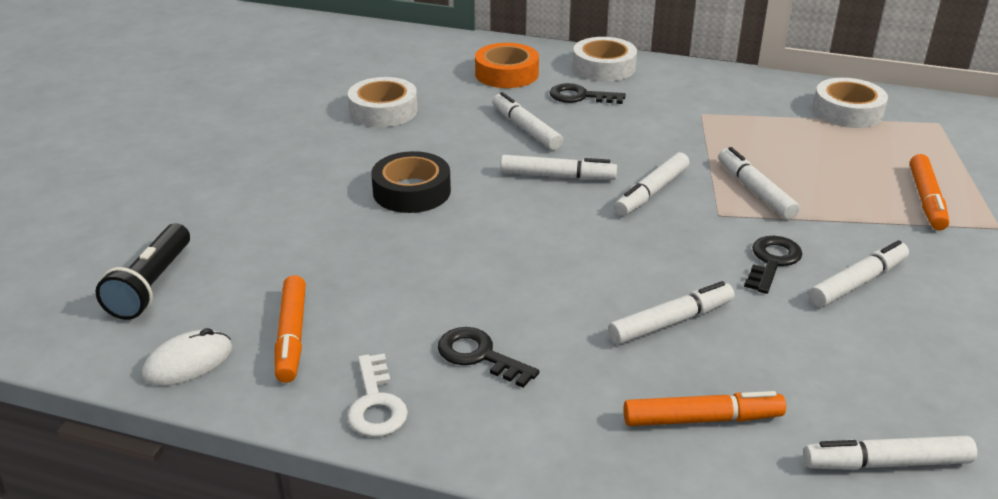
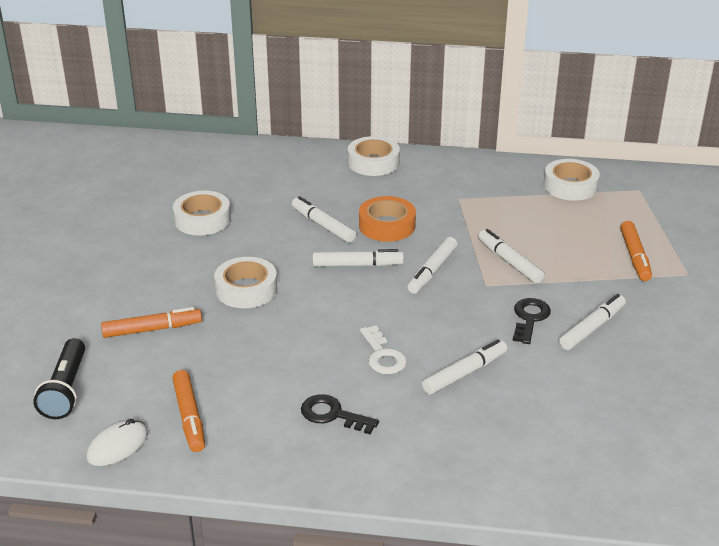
camera: 10 degrees left, 0 degrees up
white key [347,353,408,437] -> white key moved to [360,325,407,374]
black tape [371,151,451,213] -> white tape [214,257,277,308]
orange tape [475,43,539,88] -> orange tape moved to [359,196,416,242]
black key [550,83,626,104] -> none
orange marker [623,391,786,426] -> orange marker moved to [101,307,202,338]
white marker [803,436,977,470] -> none

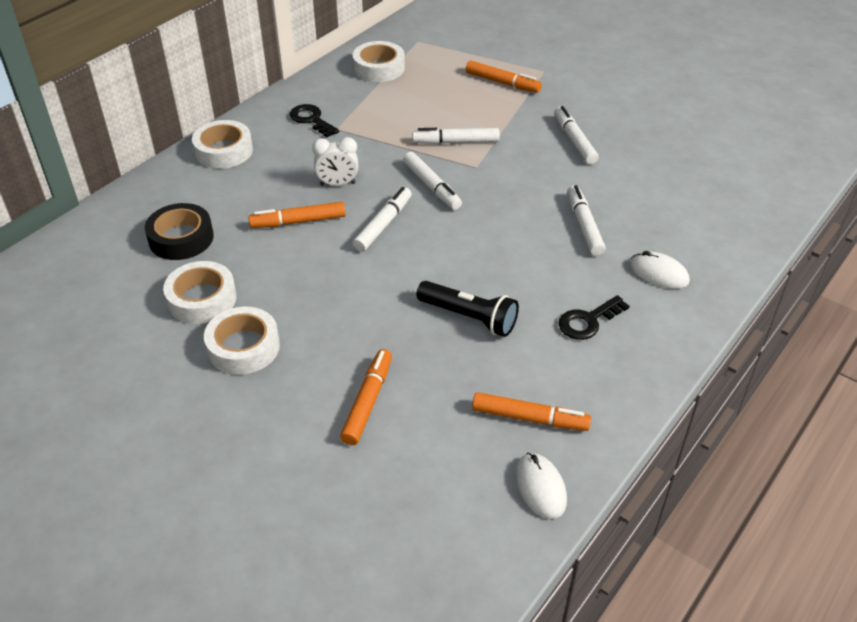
camera: 60 degrees left, 10 degrees up
black flashlight [33,338,85,419] -> black flashlight moved to [416,281,519,337]
white tape [214,257,277,308] -> white tape moved to [204,307,280,375]
white marker [292,196,356,243] -> orange marker [248,202,346,228]
orange tape [359,196,416,242] -> white clock [312,137,358,186]
white key [360,325,407,374] -> none
black key [513,298,551,344] -> black key moved to [290,104,339,138]
none -> black tape [145,203,214,260]
none -> white mouse [630,251,690,289]

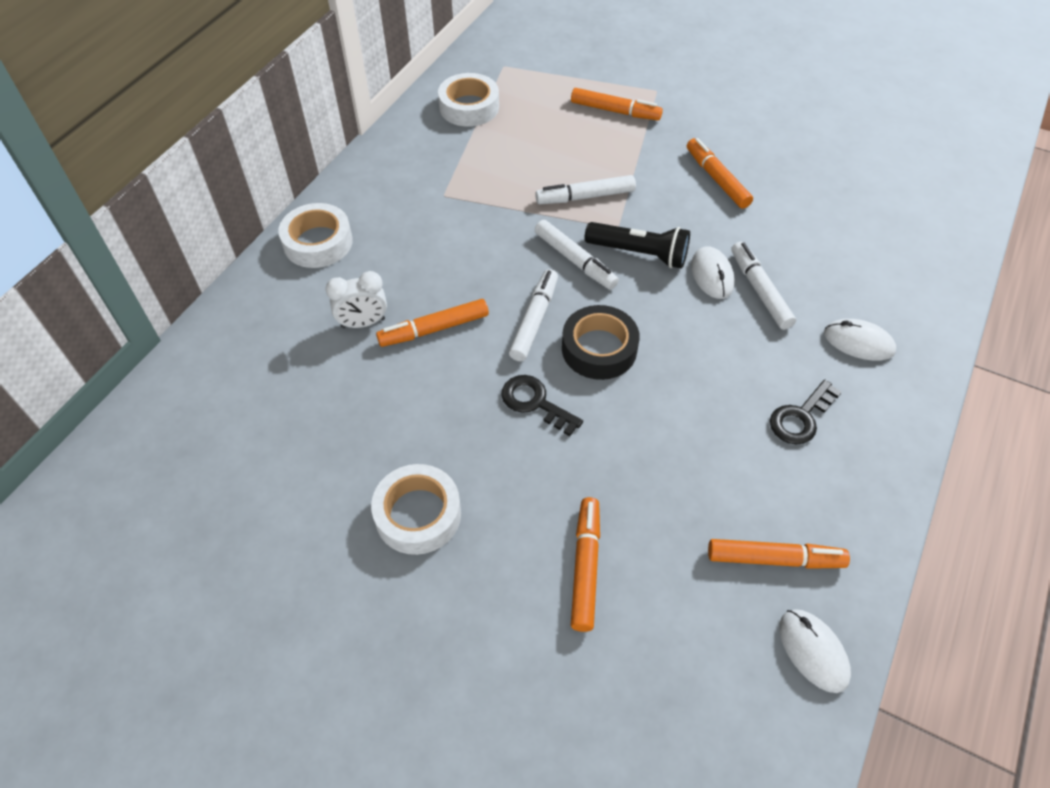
camera: 10 degrees left, 10 degrees up
black tape [145,203,214,260] -> black tape moved to [562,305,640,380]
white tape [163,261,237,324] -> none
black key [290,104,339,138] -> black key moved to [501,375,583,436]
white clock [312,137,358,186] -> white clock moved to [326,271,387,328]
black flashlight [416,281,519,337] -> black flashlight moved to [585,222,690,269]
white marker [554,106,599,164] -> orange marker [687,138,753,209]
none -> white mouse [691,246,735,299]

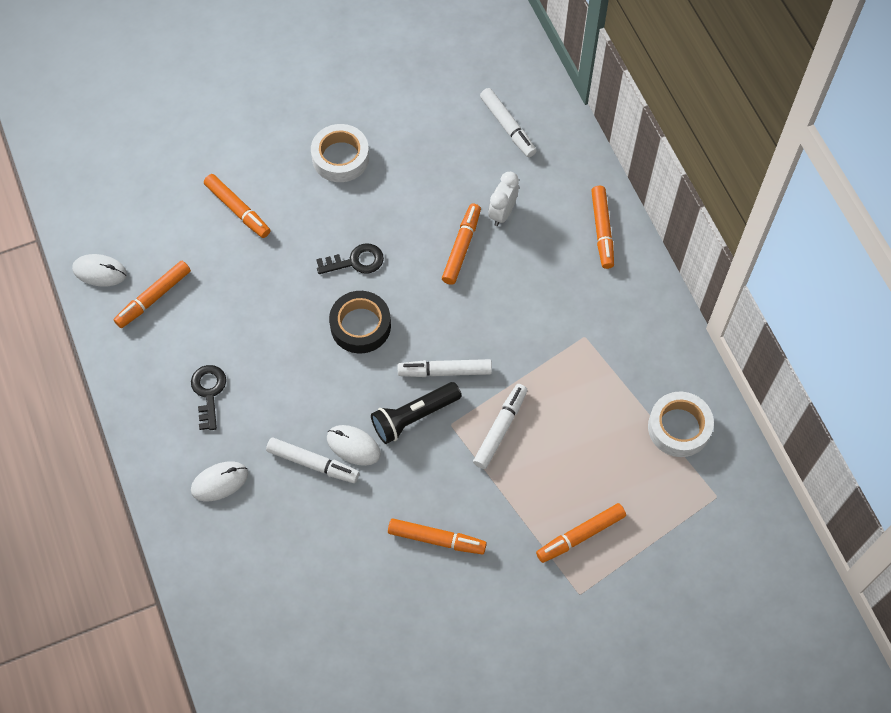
camera: 130 degrees right, 10 degrees up
white tape [278,203,353,268] -> orange marker [591,186,614,269]
white marker [509,269,558,362] -> white marker moved to [480,88,536,157]

